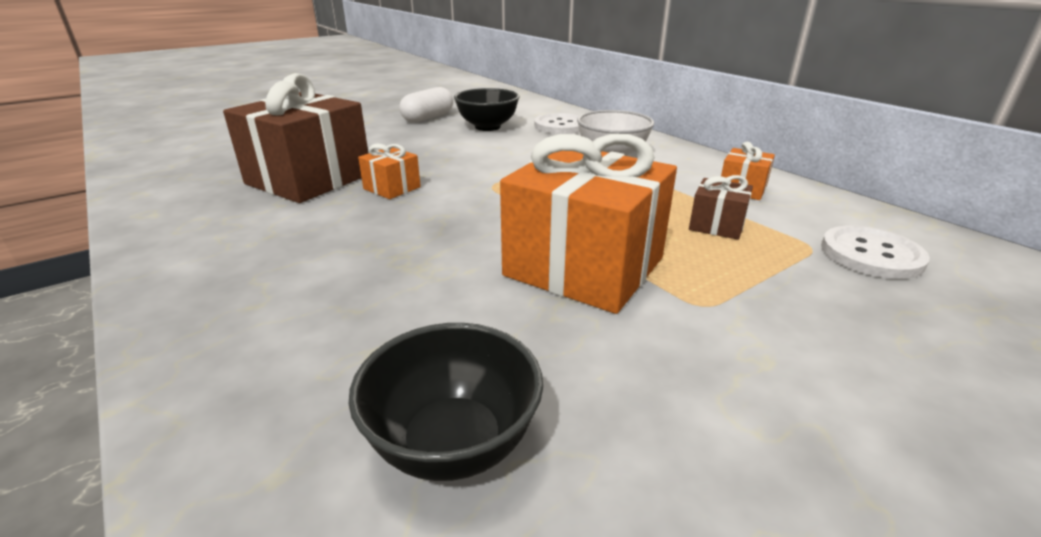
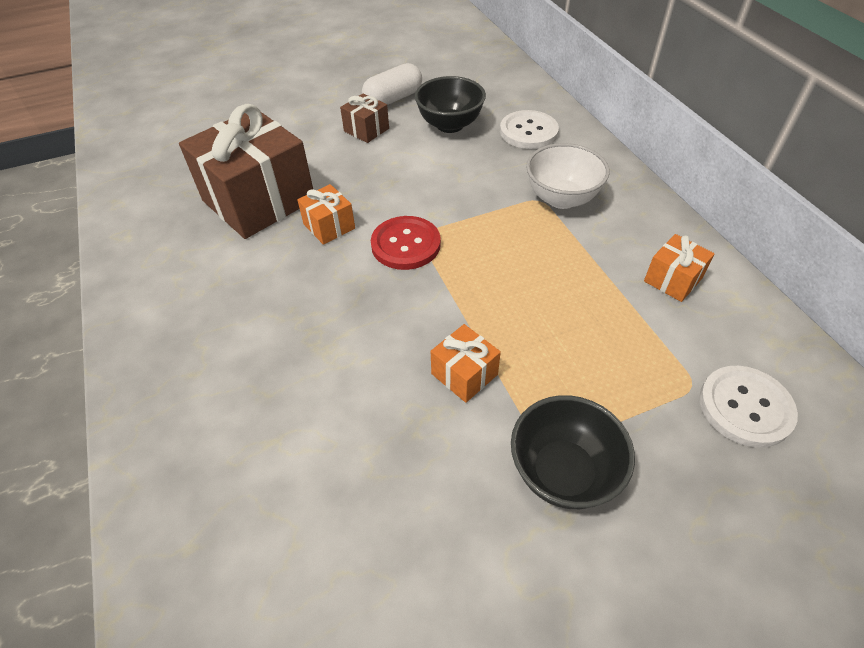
camera: 15 degrees right, 20 degrees up
black bowl [349,323,543,481] -> black bowl moved to [511,395,635,509]
orange gift [500,134,677,314] -> orange gift [430,324,501,403], size x0.45
brown gift [689,175,753,240] -> brown gift moved to [340,93,389,143]
none -> red button [371,216,441,270]

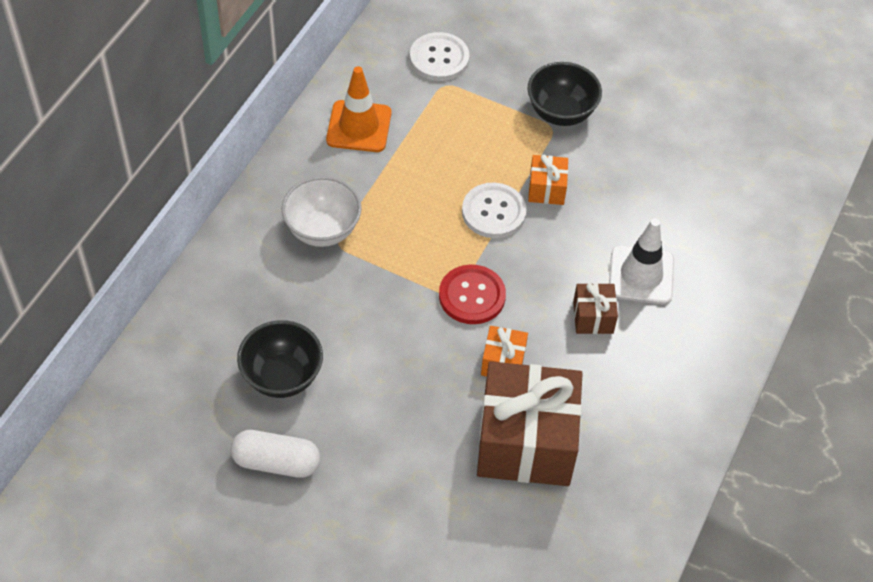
camera: 135 degrees left, 5 degrees up
brown gift [340,93,389,143] -> brown gift moved to [573,283,618,334]
white button [500,110,559,149] -> white button moved to [462,183,527,238]
orange gift [644,234,715,302] -> orange traffic cone [326,66,391,152]
none -> white traffic cone [609,219,674,305]

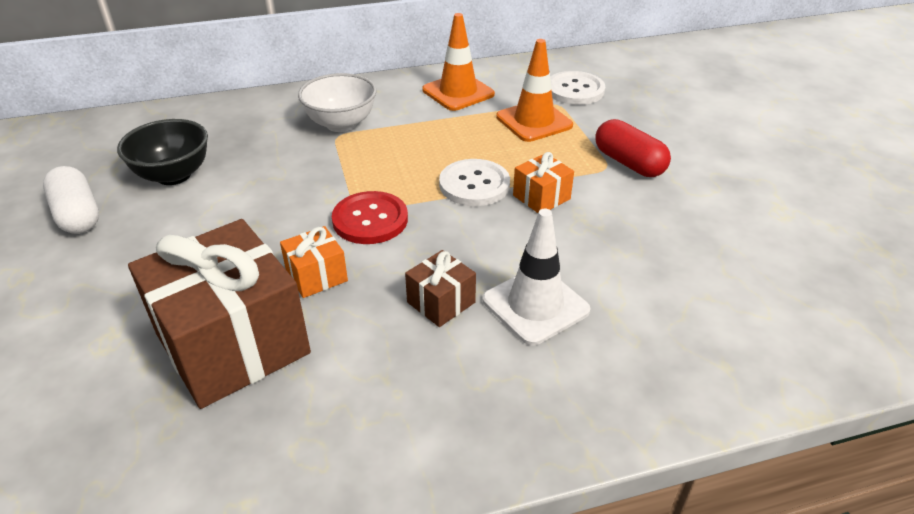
camera: 50 degrees right, 15 degrees down
black bowl [527,62,602,126] -> red capsule [596,119,671,177]
none -> orange traffic cone [496,39,573,142]

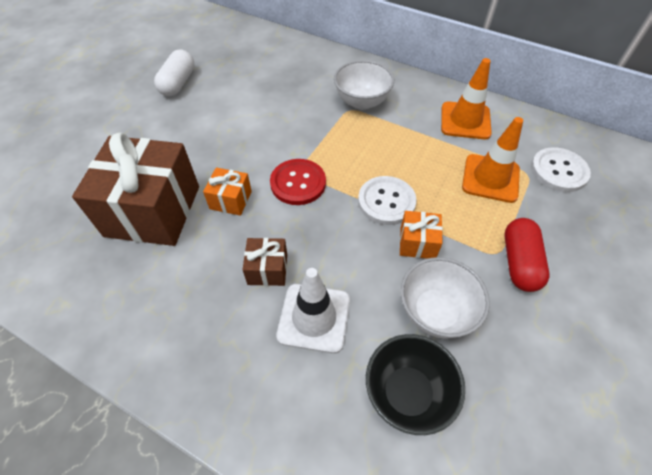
camera: 45 degrees right, 15 degrees up
black bowl [117,119,208,185] -> black bowl moved to [366,334,465,435]
none -> white bowl [401,257,490,339]

